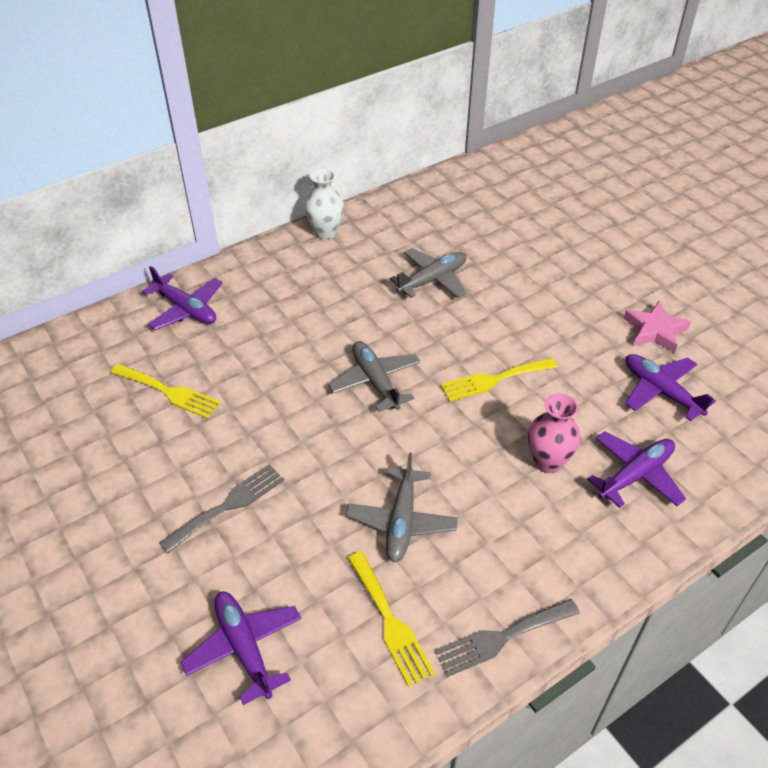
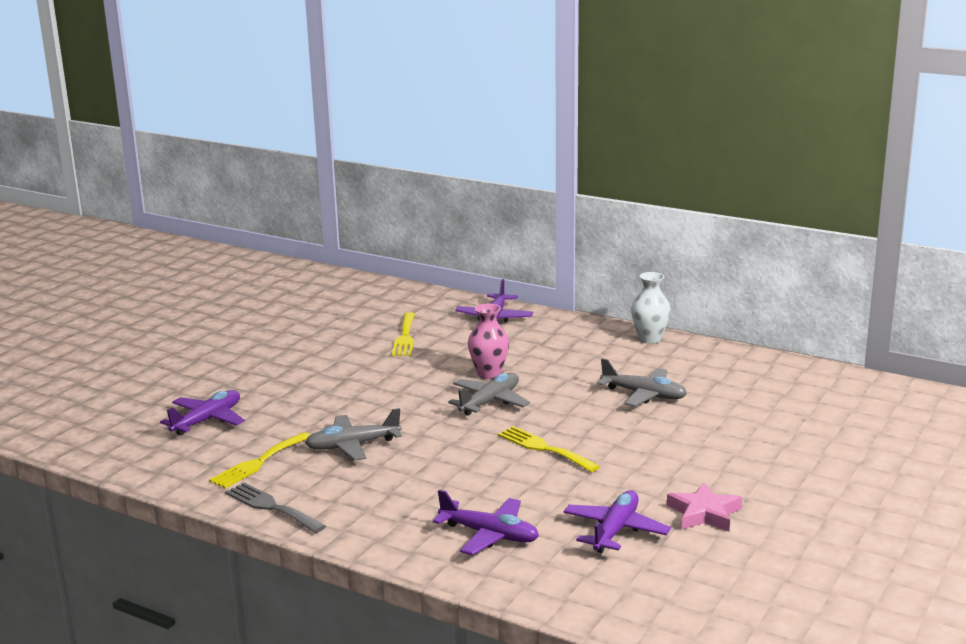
camera: 65 degrees right, 25 degrees down
grey fork [160,464,284,553] -> none
pink vase [528,393,581,473] -> pink vase moved to [468,303,509,379]

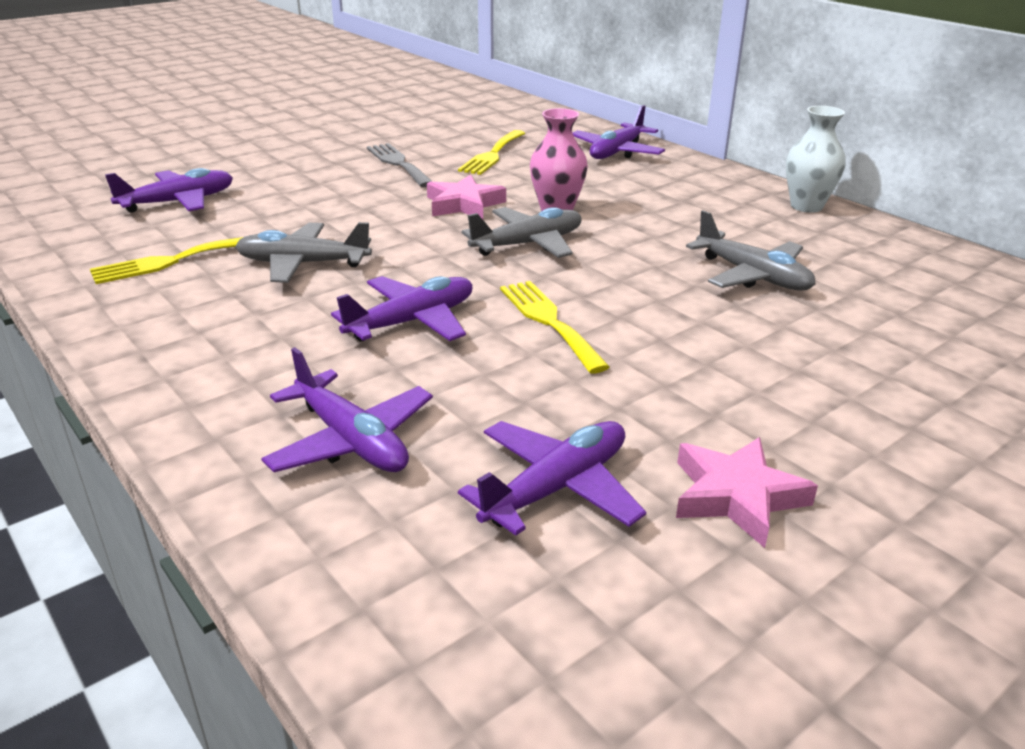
camera: 20 degrees right, 10 degrees up
grey fork [225,482,326,533] -> grey fork moved to [367,143,433,187]
none -> purple plane [331,276,472,342]
none -> pink star [427,175,506,219]

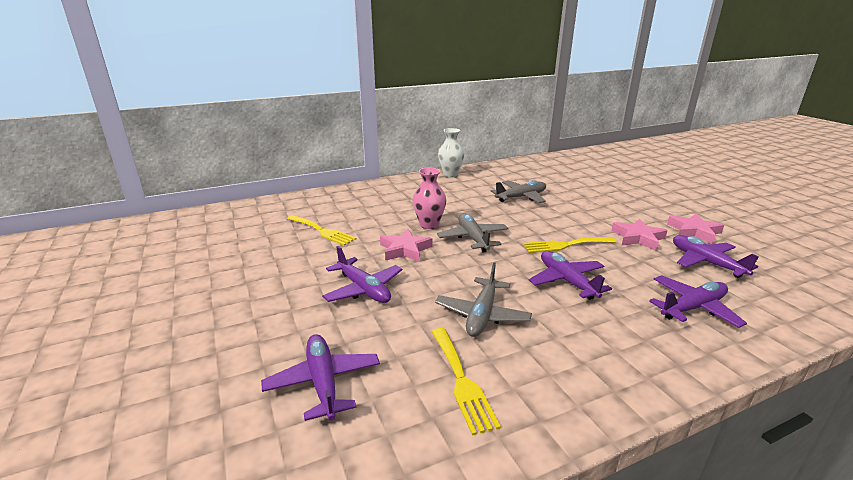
camera: 75 degrees left, 5 degrees down
grey fork [367,143,433,187] -> none
purple plane [573,105,665,159] -> purple plane moved to [322,246,402,303]
none -> pink star [612,219,668,251]

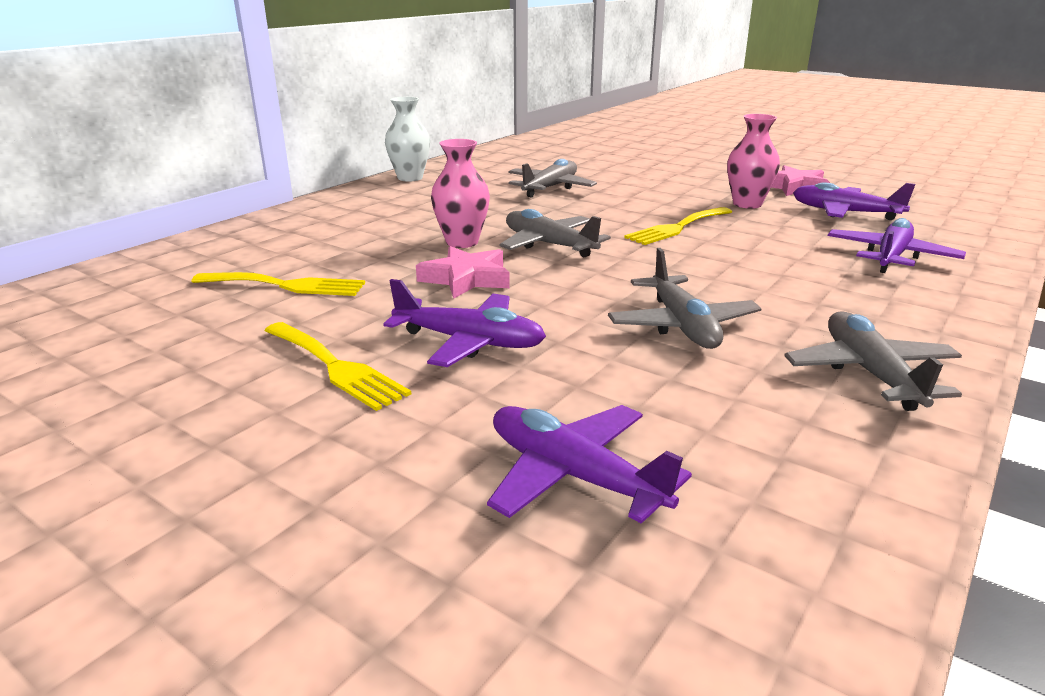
camera: 30 degrees left, 0 degrees up
yellow fork [432,328,501,435] -> yellow fork moved to [264,322,411,411]
purple plane [529,251,612,300] -> none
pink star [612,219,668,251] -> pink vase [727,114,780,209]
none -> grey plane [784,311,962,411]

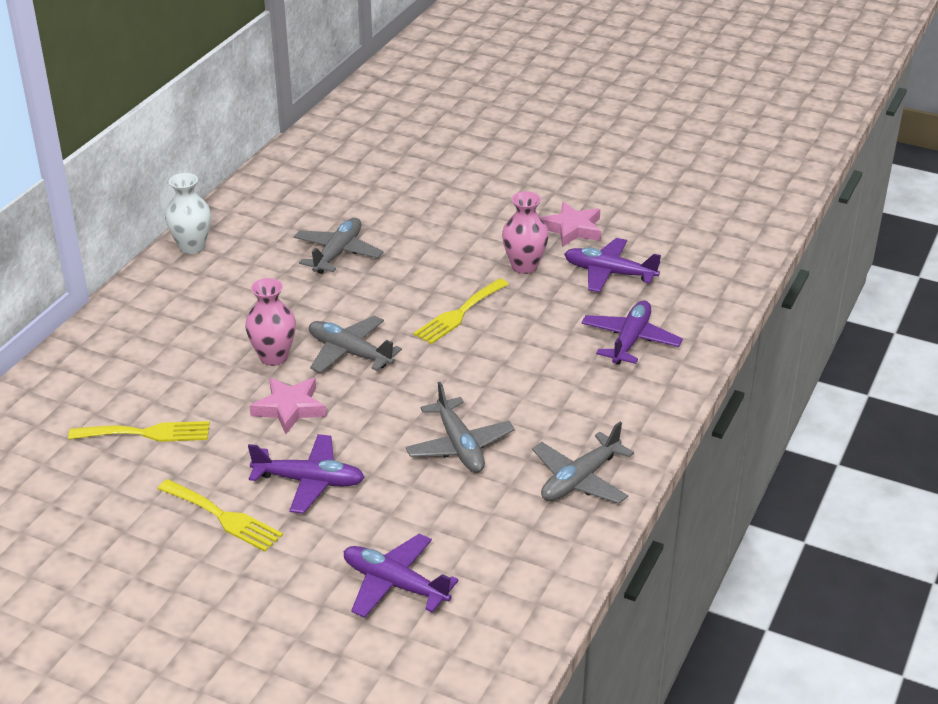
camera: 10 degrees left, 10 degrees up
grey plane [784,311,962,411] -> grey plane turned 120 degrees counterclockwise [532,422,634,504]

